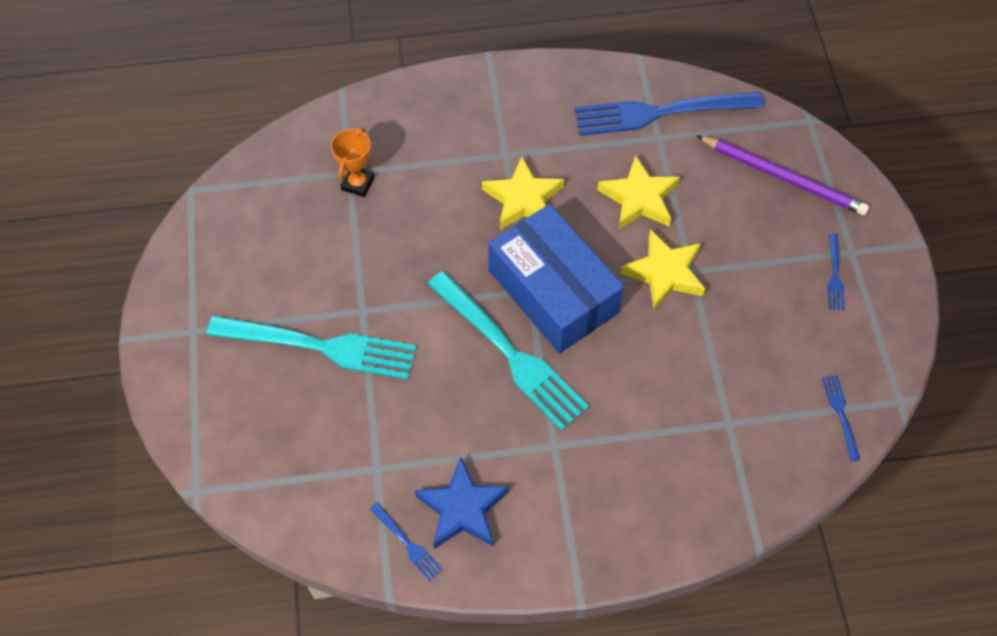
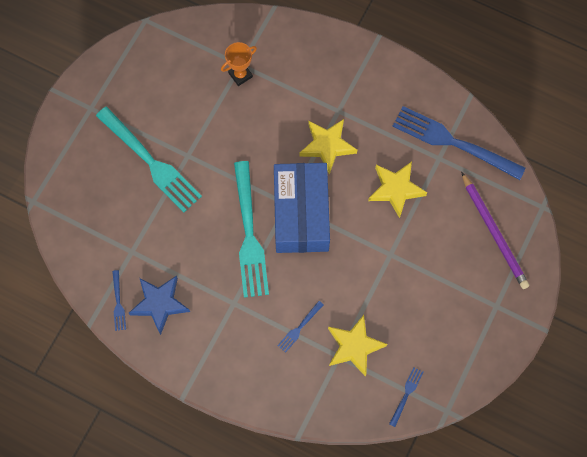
camera: 35 degrees right, 10 degrees up
yellow star [620,229,705,310] -> yellow star moved to [328,315,387,377]
blue fork [828,233,845,310] -> blue fork moved to [277,301,324,353]

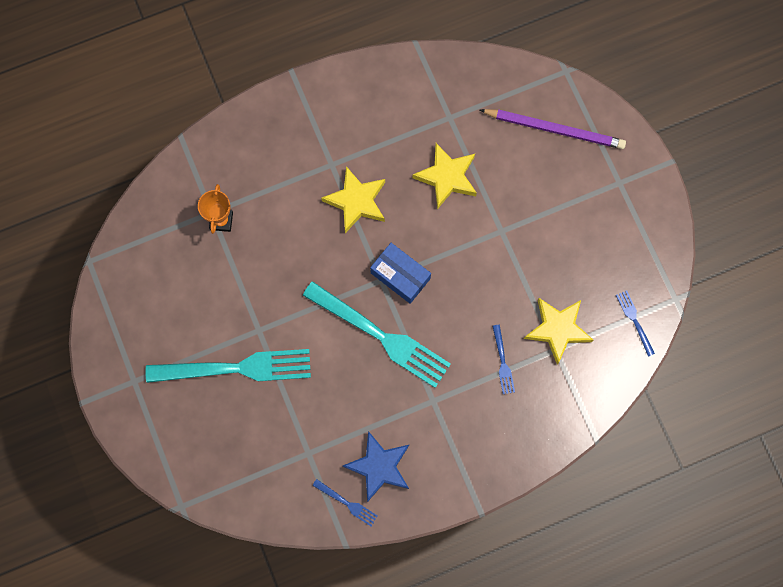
camera: 50 degrees left, 5 degrees up
blue box [274,163,330,253] -> blue box [370,243,431,304], size x0.55
blue fork [392,106,526,180] -> none

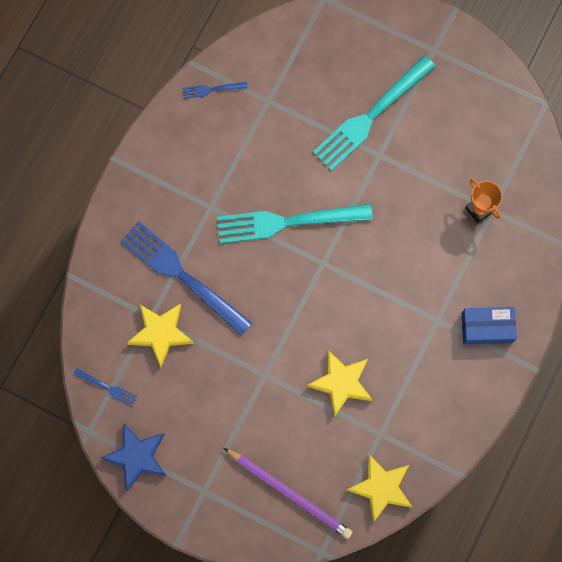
camera: 140 degrees right, 0 degrees up
yellow star [321,166,385,233] -> yellow star moved to [347,455,412,523]
blue star [343,431,409,502] -> blue star moved to [101,424,166,491]
blue box [370,243,431,304] -> blue box moved to [462,307,517,344]
purple pencil [480,109,626,149] -> purple pencil turned 120 degrees counterclockwise [224,448,352,539]
blue fork [492,325,515,394] -> blue fork [121,221,252,336], size x2.34

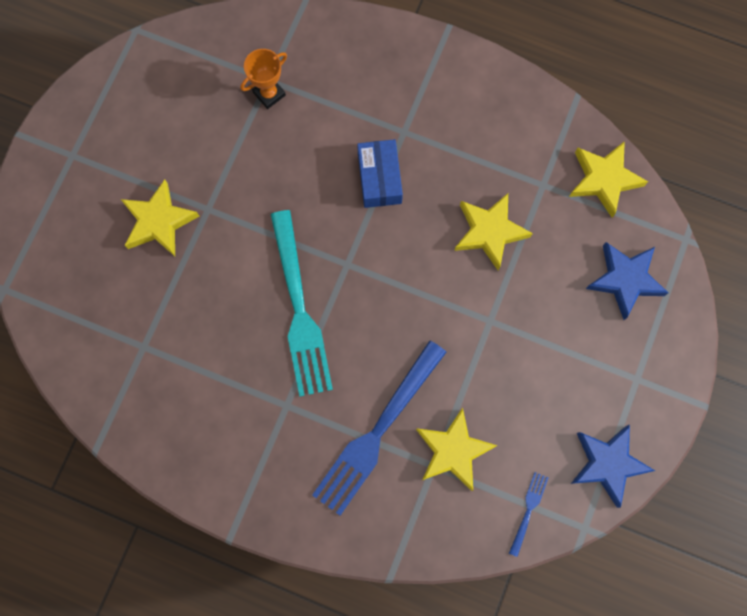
camera: 95 degrees left, 0 degrees up
blue fork [183,82,248,99] -> none
purple pencil [224,448,352,539] -> blue star [586,242,668,320]
turquoise fork [313,56,436,171] -> yellow star [121,179,199,256]
blue box [462,307,517,344] -> blue box moved to [357,139,403,208]

